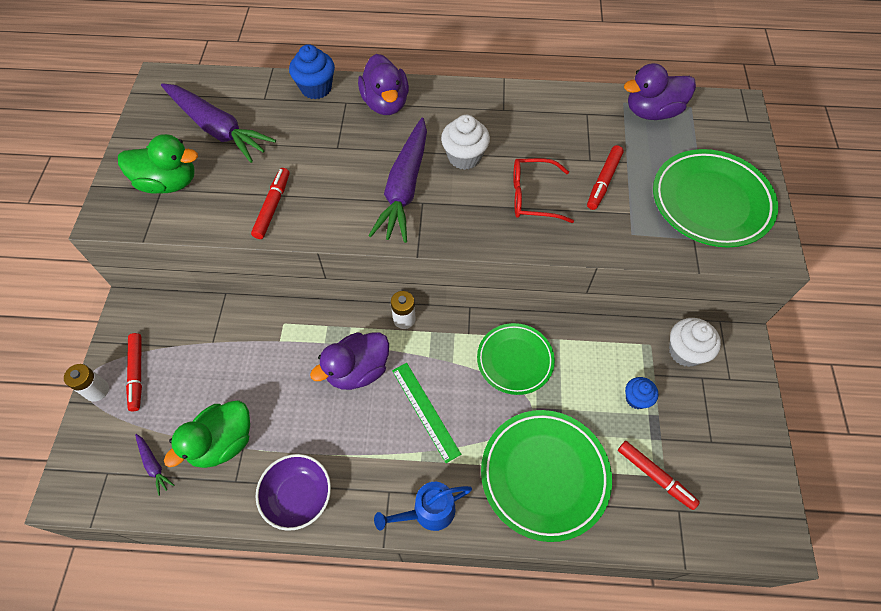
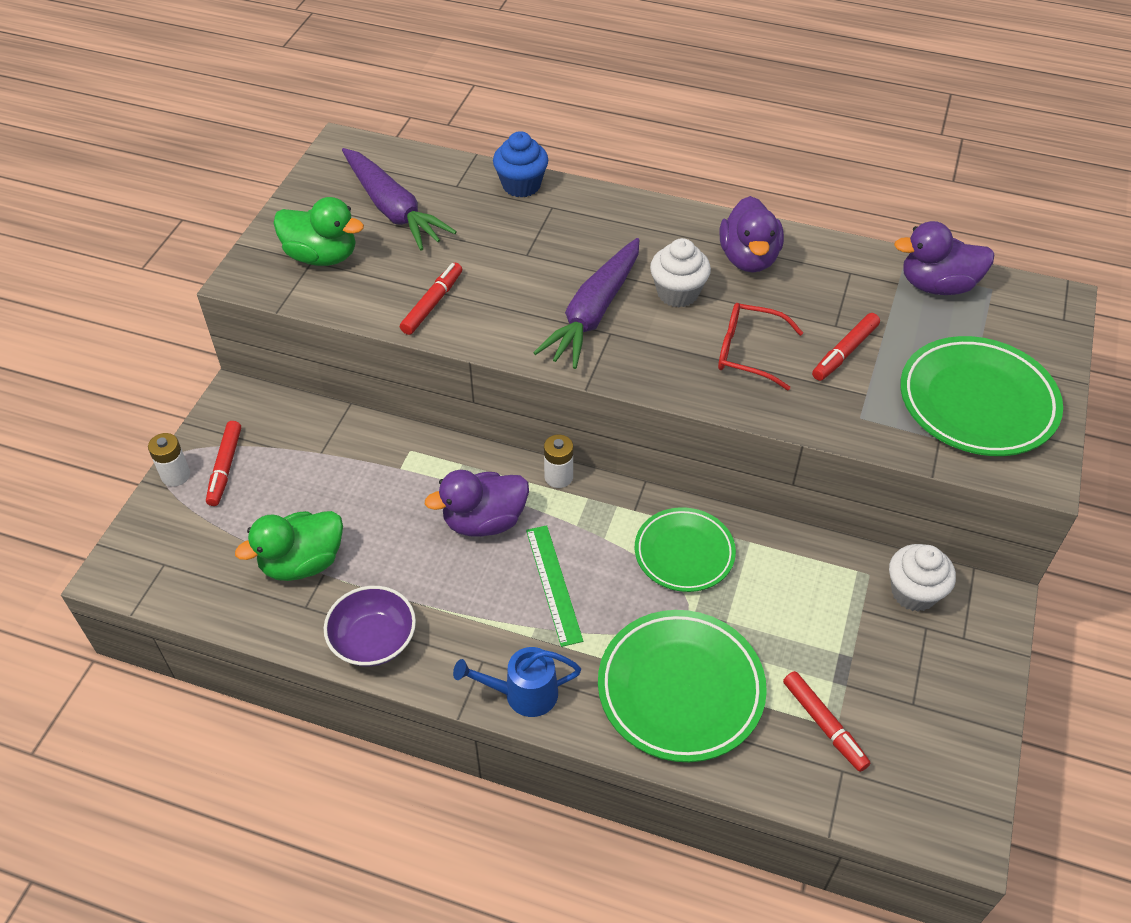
camera: 15 degrees right, 10 degrees down
purple carrot [135,434,174,496] -> none
purple duck [358,54,409,115] -> purple duck moved to [720,196,784,273]
blue cupcake [625,377,658,409] -> none

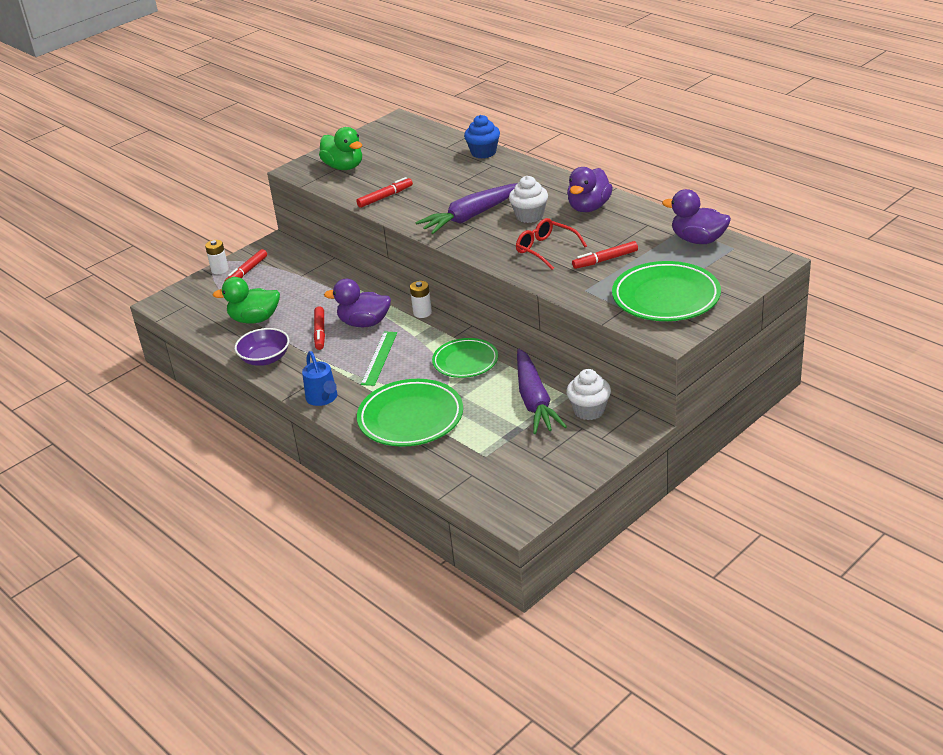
camera: 30 degrees right, 15 degrees down
purple carrot [342,148,457,251] -> purple carrot moved to [517,349,567,434]
blue watering can [453,647,581,717] -> blue watering can turned 135 degrees counterclockwise [302,351,337,406]
red marker [783,671,870,772] -> red marker moved to [314,306,325,350]

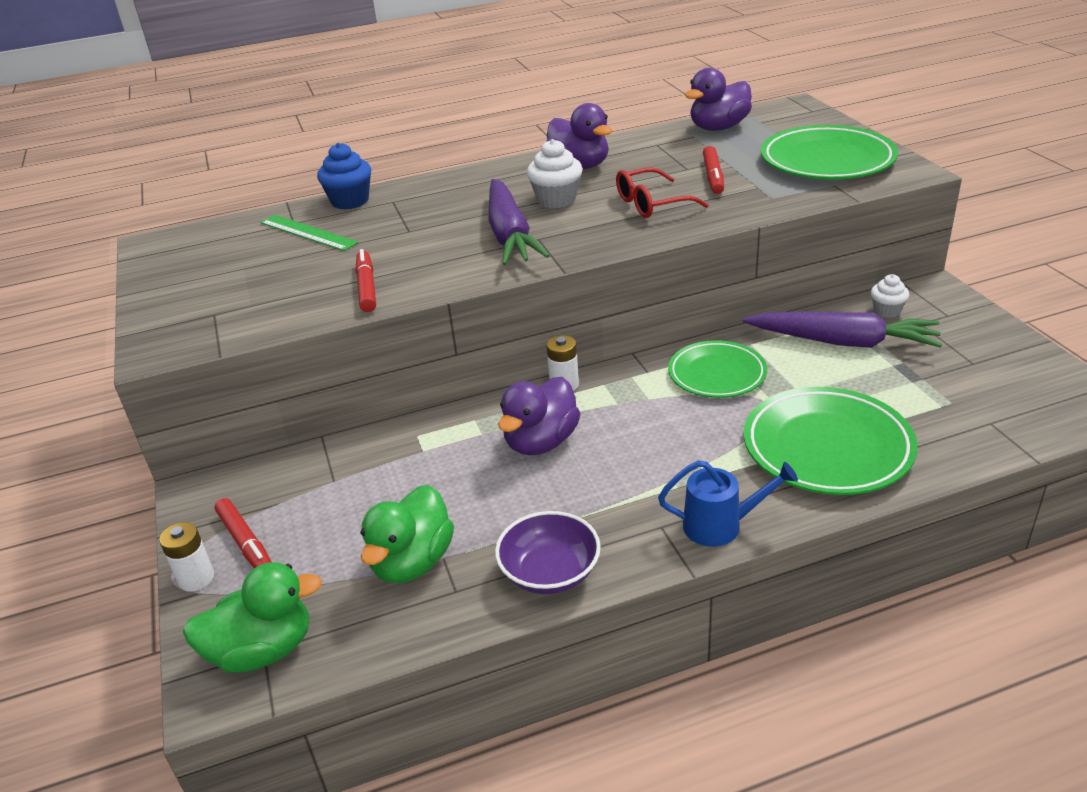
camera: 65 degrees left, 0 degrees up
red marker [314,306,325,350] -> none
green duck [319,127,362,170] -> green duck moved to [183,562,322,673]
green ruler [361,332,397,386] -> green ruler moved to [260,215,358,251]
white cupcake [566,369,611,420] -> white cupcake [871,274,909,318], size x0.64

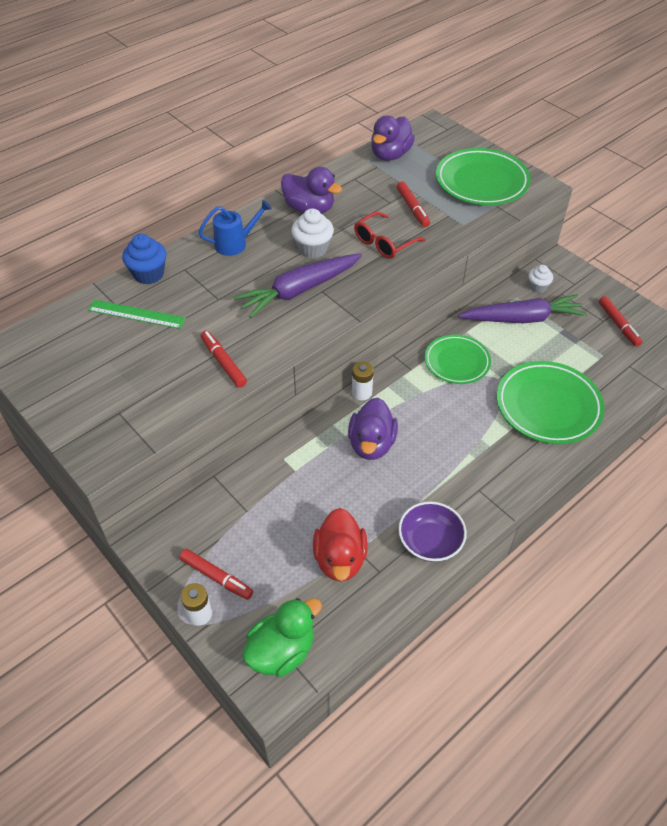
camera: 25 degrees left, 15 degrees up
green duck [360,485,454,583] -> red duck [313,508,368,582]
purple carrot [489,179,550,265] -> purple carrot turned 90 degrees clockwise [234,253,362,318]
blue watering can [658,460,798,547] -> blue watering can moved to [198,200,272,256]
none -> red marker [599,296,642,347]

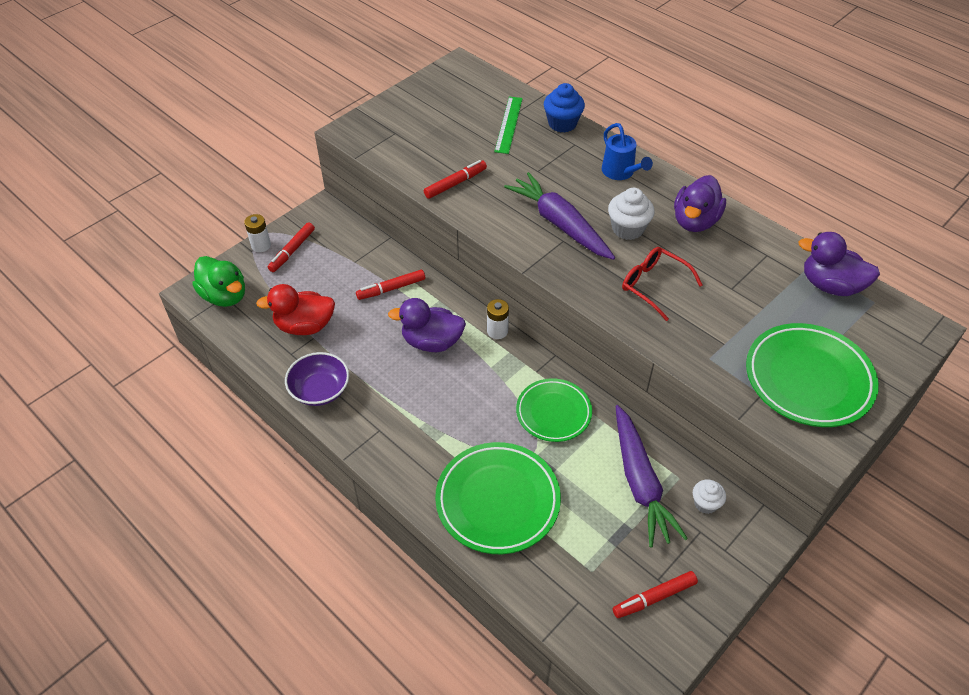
camera: 85 degrees right, 0 degrees up
red marker [397,181,430,227] -> red marker moved to [356,270,425,300]

